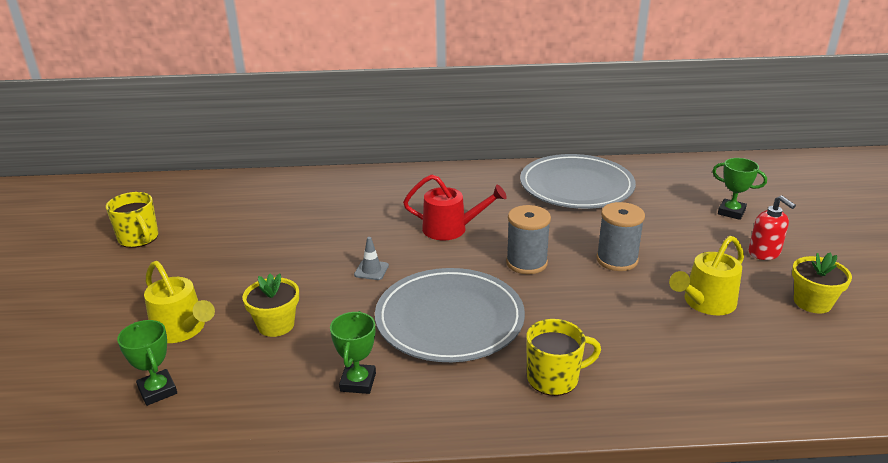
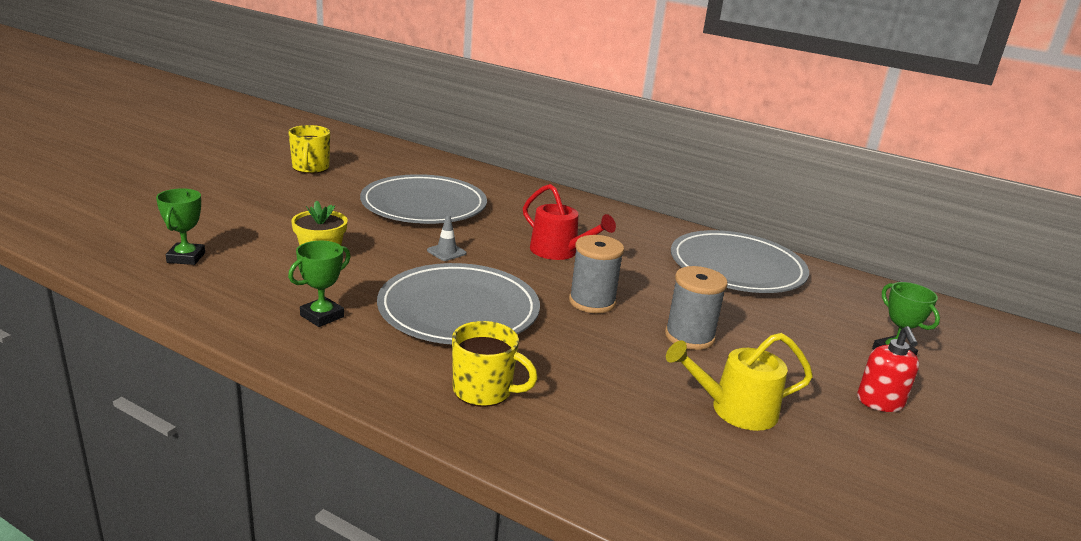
camera: 30 degrees right, 5 degrees down
yellow watering can [144,261,215,343] -> none
yellow flower pot [792,252,852,314] -> none
none -> grey plate [360,174,487,224]

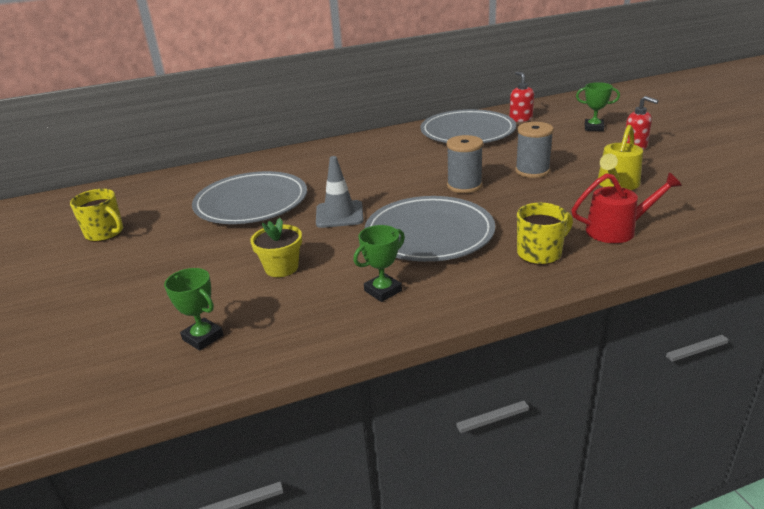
camera: 45 degrees left, 5 degrees up
green trophy [288,241,351,327] -> green trophy turned 60 degrees clockwise [354,225,405,302]
grey traffic cone [427,214,466,261] -> grey traffic cone [316,156,364,228], size x1.80
red watering can [523,184,616,260] -> red watering can moved to [572,172,682,243]
none -> red soap dispenser [509,72,534,122]

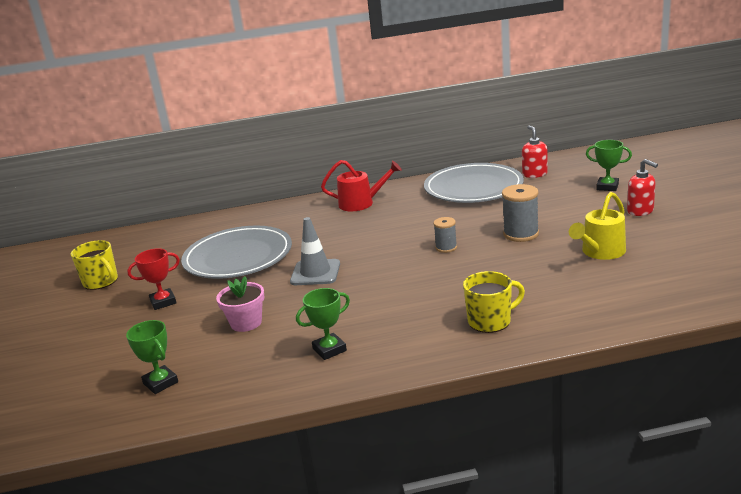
camera: 10 degrees right, 5 degrees down
yellow flower pot [250,218,302,277] -> pink flower pot [216,277,264,332]
grey plate [364,196,495,262] -> none
grey spool [447,135,483,193] -> grey spool [433,217,457,253], size x0.61
red watering can [572,172,682,243] -> red watering can moved to [321,160,402,211]
none -> red trophy [127,248,180,310]

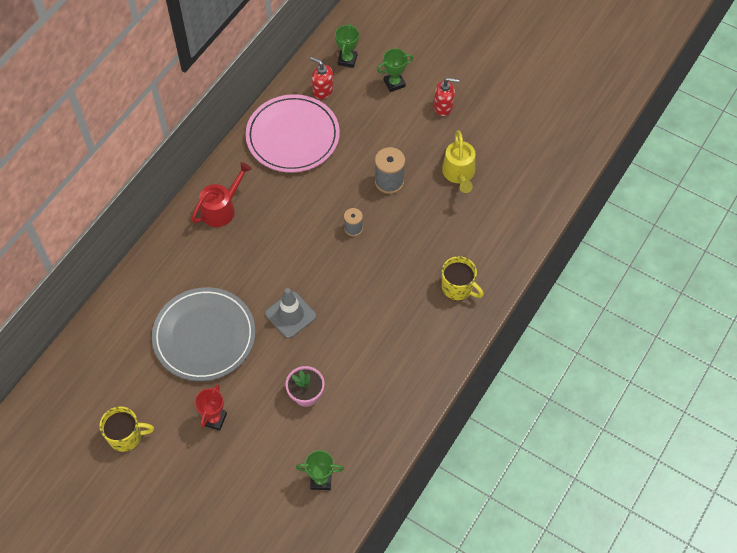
camera: 50 degrees left, 35 degrees up
green trophy [296,288,350,360] -> green trophy moved to [335,24,359,68]
grey plate [424,163,524,203] -> pink plate [245,94,340,173]
yellow mug [463,271,525,333] -> yellow mug turned 105 degrees clockwise [442,256,484,300]

